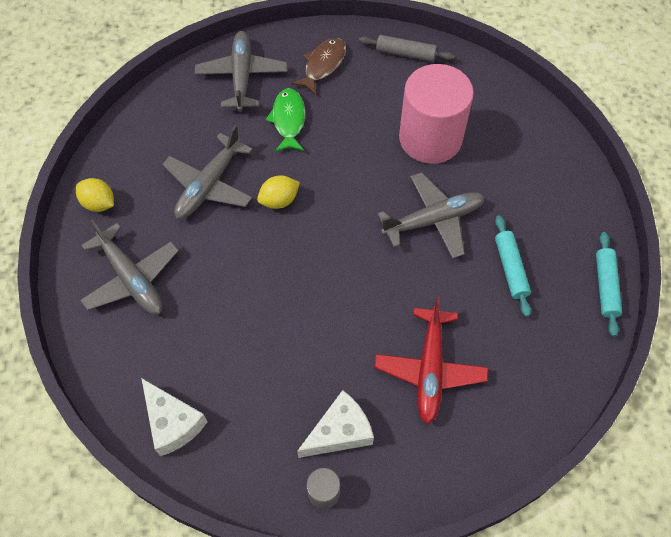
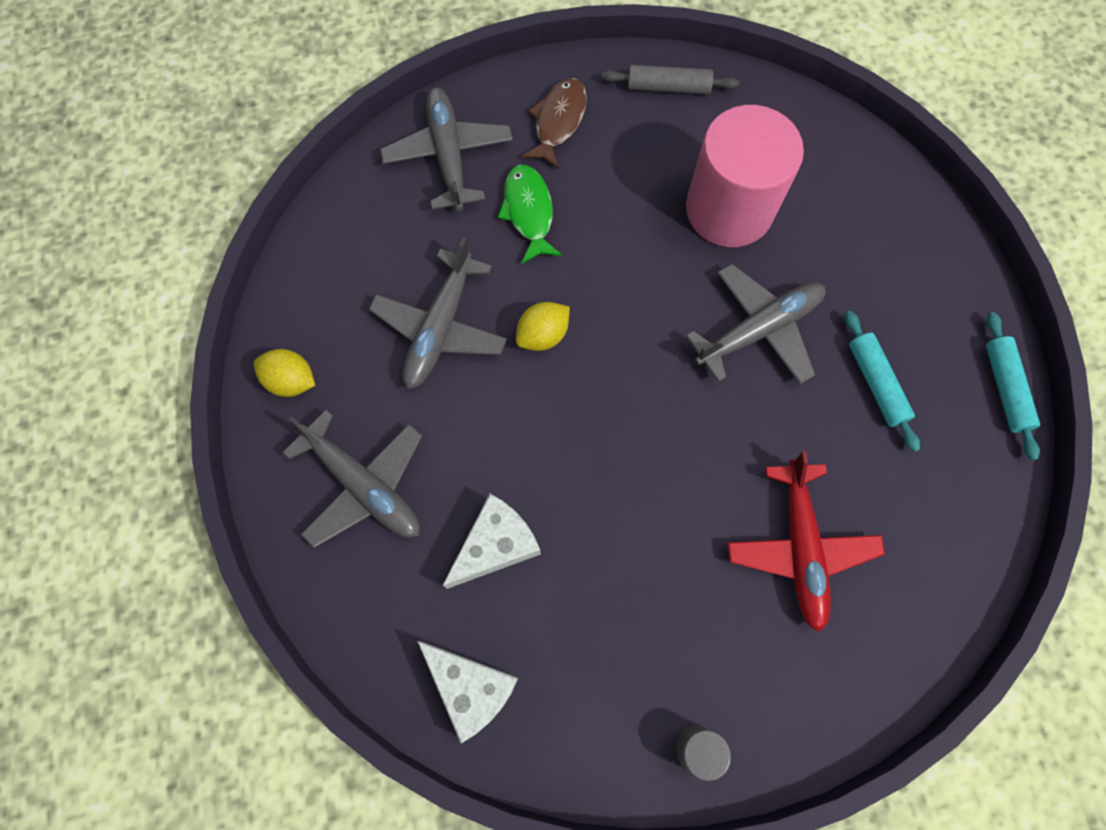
camera: 10 degrees left, 10 degrees up
white cheese [297,390,374,458] -> white cheese moved to [443,494,541,589]

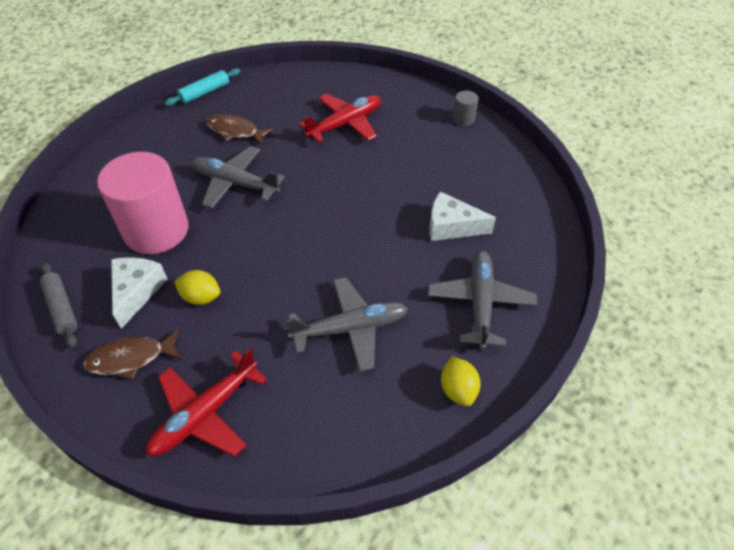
camera: 125 degrees left, 20 degrees down
grey plane [380,87,513,211] -> red plane [146,348,267,457]
white cheese [417,641,518,743] -> white cheese moved to [111,257,168,329]
green fish [498,165,562,264] -> none
yellow lemon [516,302,570,351] -> yellow lemon moved to [174,270,220,305]
turquoise rolling pin [845,311,920,452] -> brown fish [206,114,274,145]

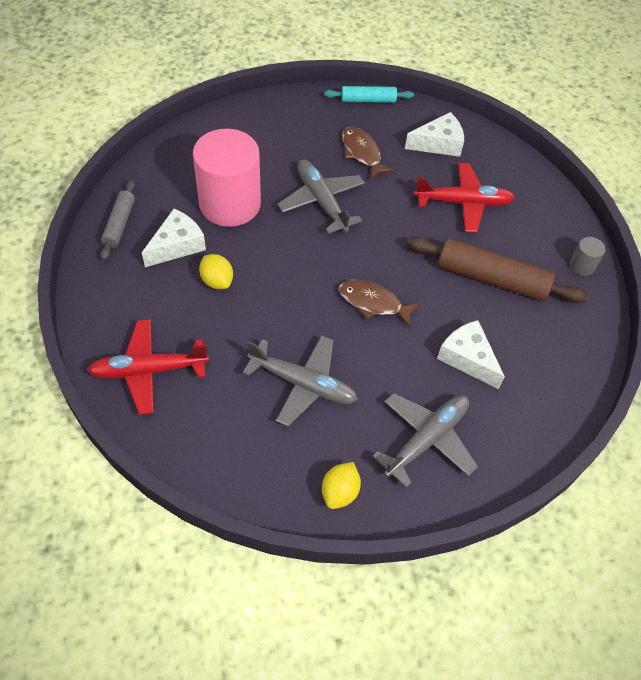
camera: 35 degrees right, 5 degrees up
brown fish [83,330,181,380] -> brown fish moved to [339,280,420,328]
none -> white cheese [405,112,464,157]
none -> brown rolling pin [407,236,588,303]

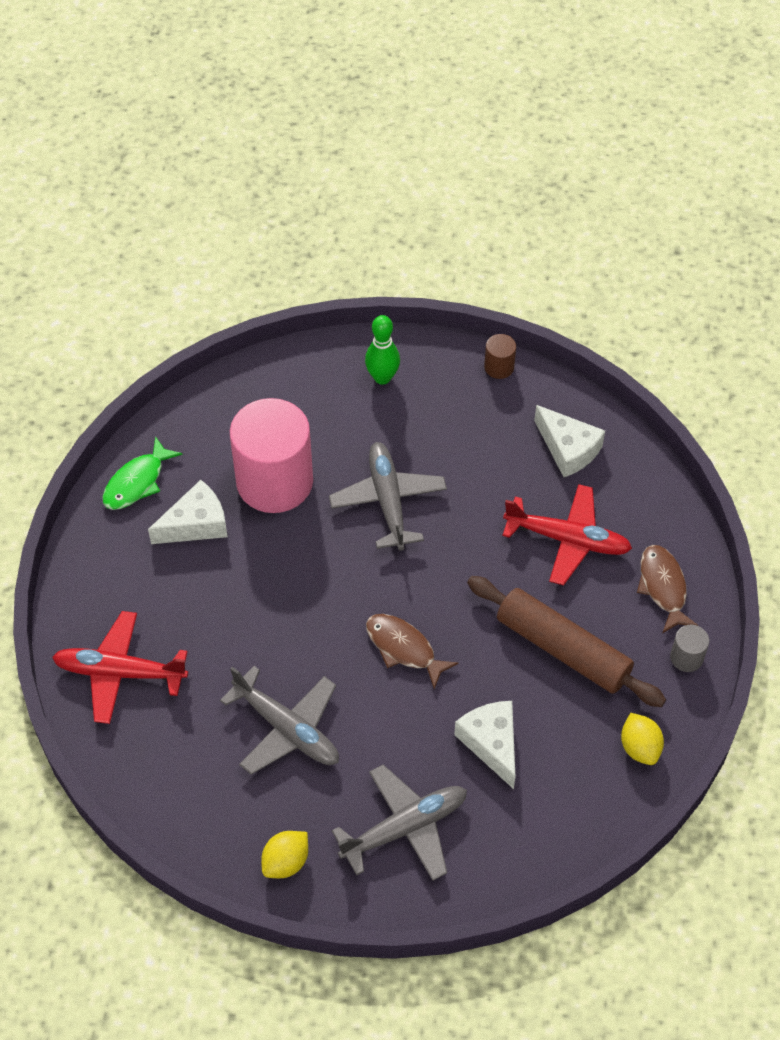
camera: 20 degrees right, 0 degrees up
grey rolling pin [100,180,135,260] -> green fish [102,436,183,510]
yellow lemon [199,254,233,289] -> yellow lemon moved to [621,713,664,765]
turquoise rolling pin [324,86,414,103] -> brown cylinder [484,334,516,379]
brown fish [342,127,394,179] -> brown fish moved to [637,545,699,633]
white cheese [405,112,464,157] -> white cheese turned 45 degrees clockwise [534,405,605,477]
none -> green bowling pin [365,315,400,385]

